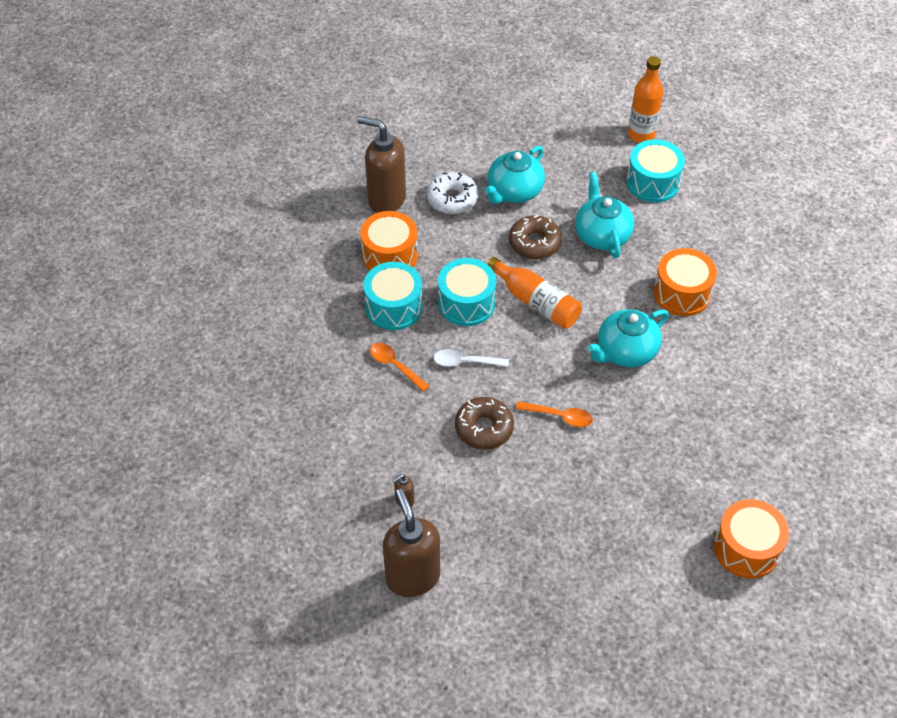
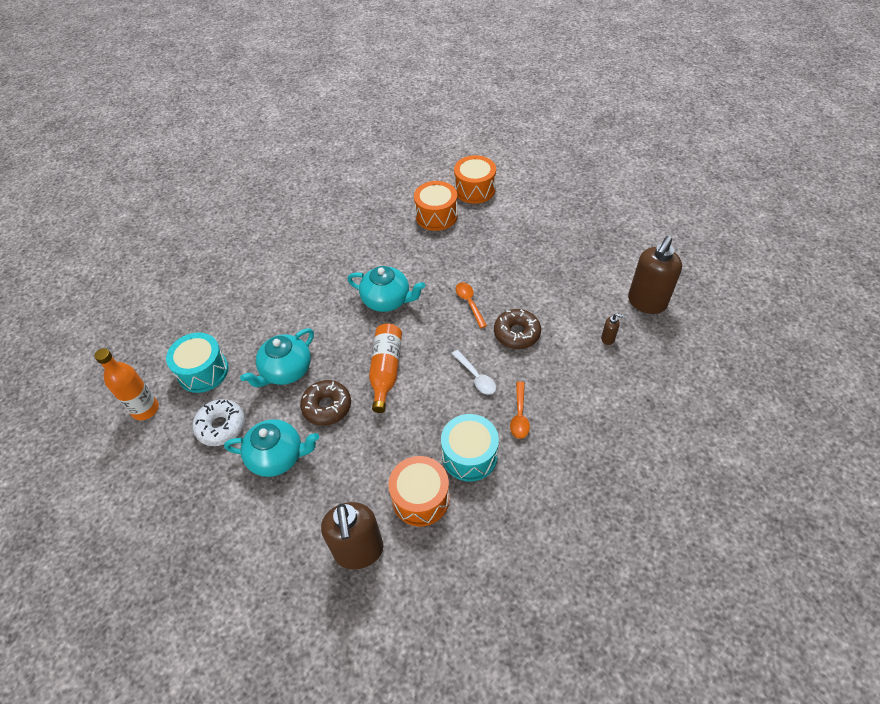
camera: 125 degrees left, 0 degrees up
white donut [427,172,478,214] -> white donut moved to [192,399,245,446]
turquoise drum [438,258,496,326] -> none
orange drum [653,248,717,316] -> orange drum moved to [414,181,458,231]

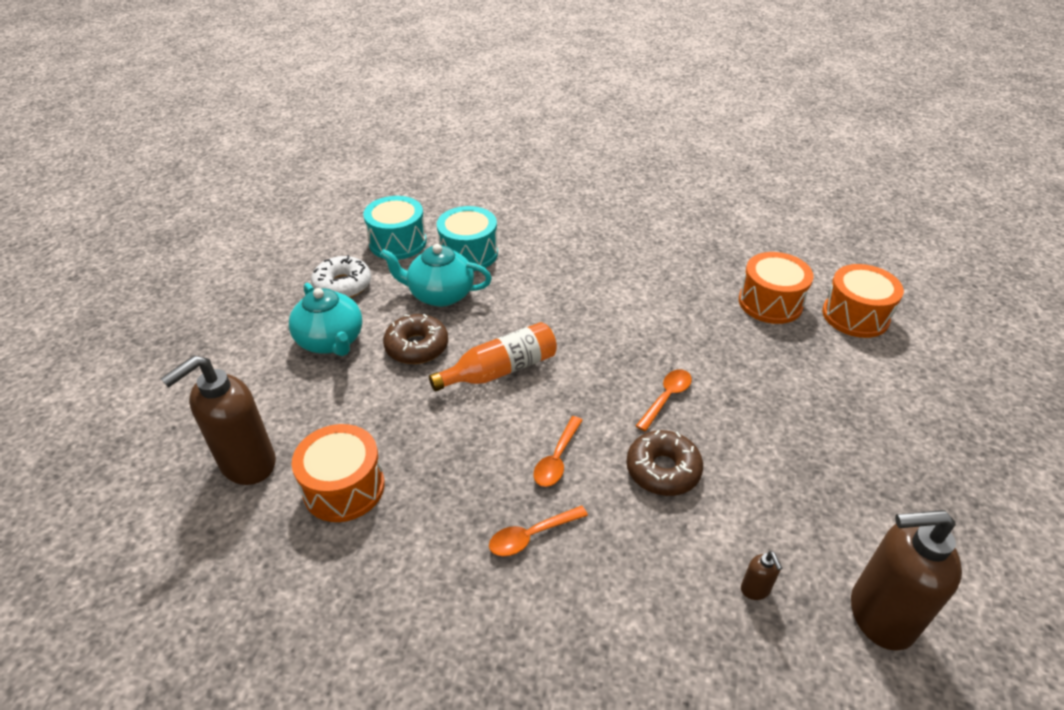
camera: 55 degrees right, 10 degrees down
orange bottle [94,348,159,420] -> none
turquoise teapot [347,266,425,312] -> none
turquoise drum [441,414,499,482] -> turquoise drum moved to [437,206,498,271]
white spoon [452,350,496,395] -> orange spoon [533,416,583,487]

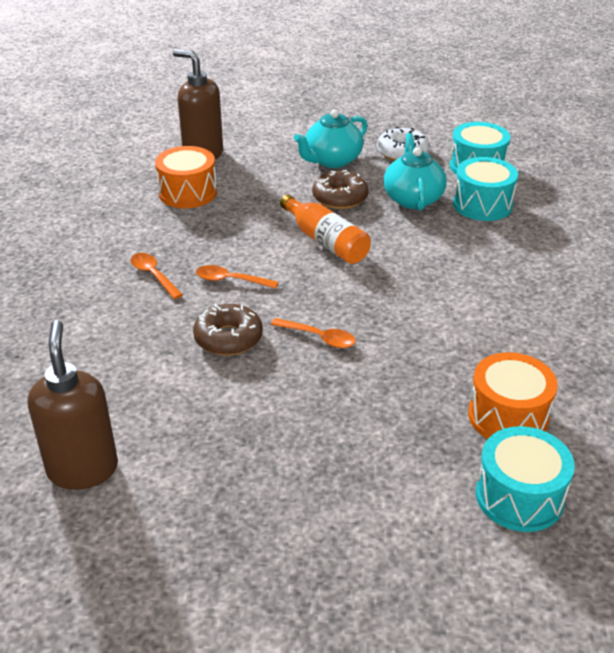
camera: 80 degrees right, 5 degrees down
brown soap dispenser [741,551,782,600] -> none
orange drum [822,264,904,338] -> turquoise drum [476,426,575,532]

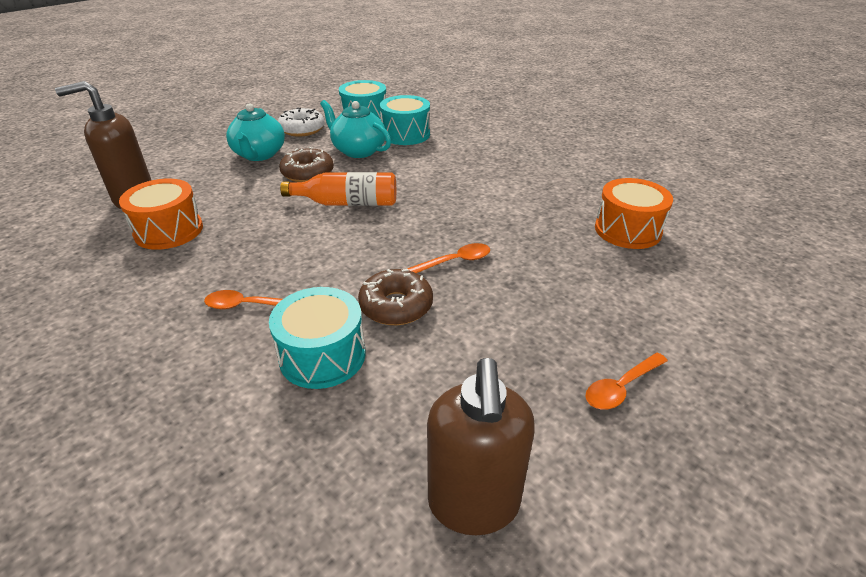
camera: 50 degrees left, 0 degrees up
brown soap dispenser [28,320,118,490] -> brown soap dispenser turned 120 degrees counterclockwise [427,358,535,535]
orange spoon [196,265,278,289] -> orange spoon moved to [585,353,668,410]
turquoise drum [476,426,575,532] -> turquoise drum moved to [269,287,366,389]

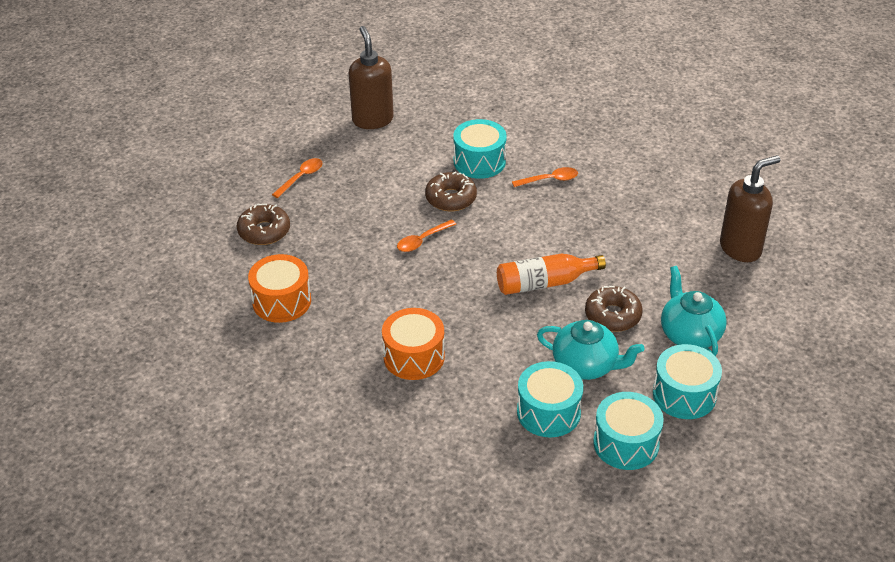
camera: 165 degrees right, 5 degrees up
orange drum [119,179,203,250] -> orange drum moved to [382,308,445,380]
white donut [278,107,325,137] -> turquoise drum [653,344,722,419]
none -> brown donut [237,204,290,245]

